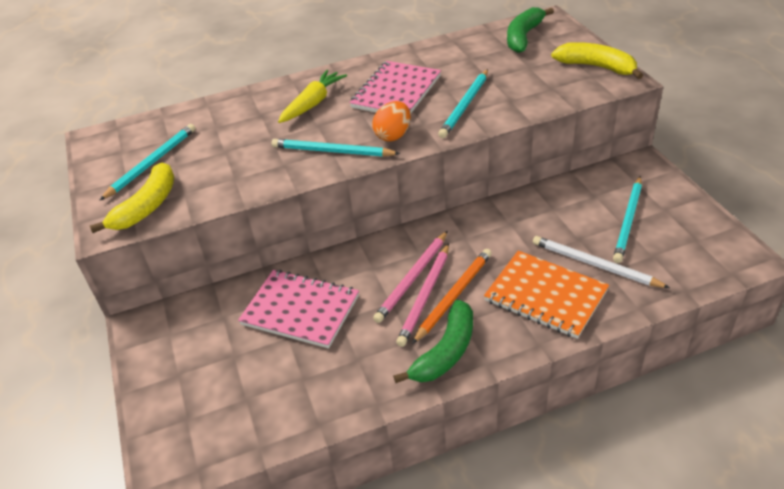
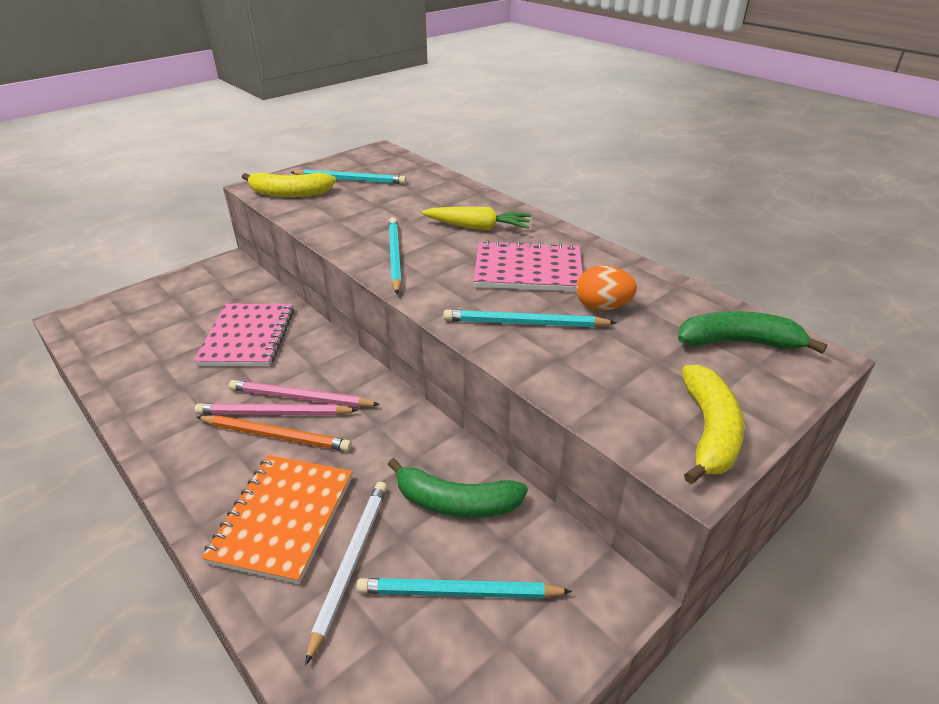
camera: 65 degrees right, 5 degrees down
orange egg [372,101,411,142] -> orange egg moved to [576,266,637,310]
green banana [393,299,473,383] -> green banana moved to [388,458,528,518]

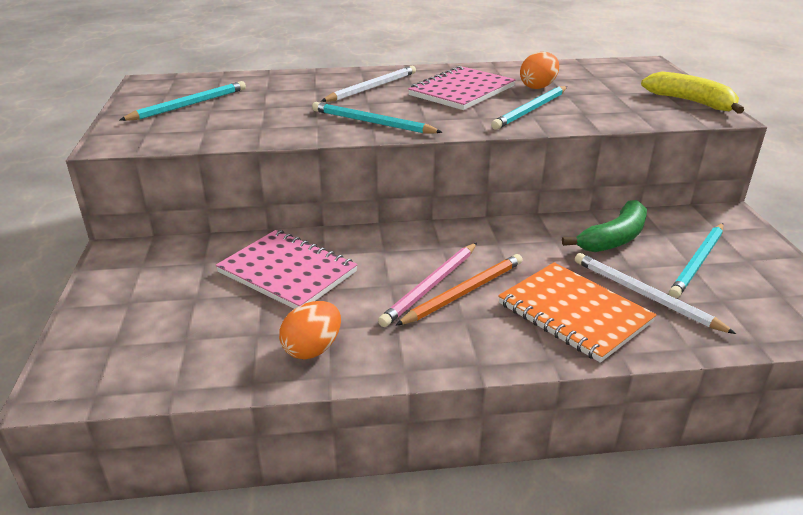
camera: 55 degrees left, 5 degrees down
pink pencil [229,380,380,407] -> none
yellow banana [242,172,336,197] -> none
yellow carrot [421,207,531,230] -> white pencil [321,66,416,102]
green banana [678,311,827,354] -> none
none -> orange egg [279,301,341,360]

